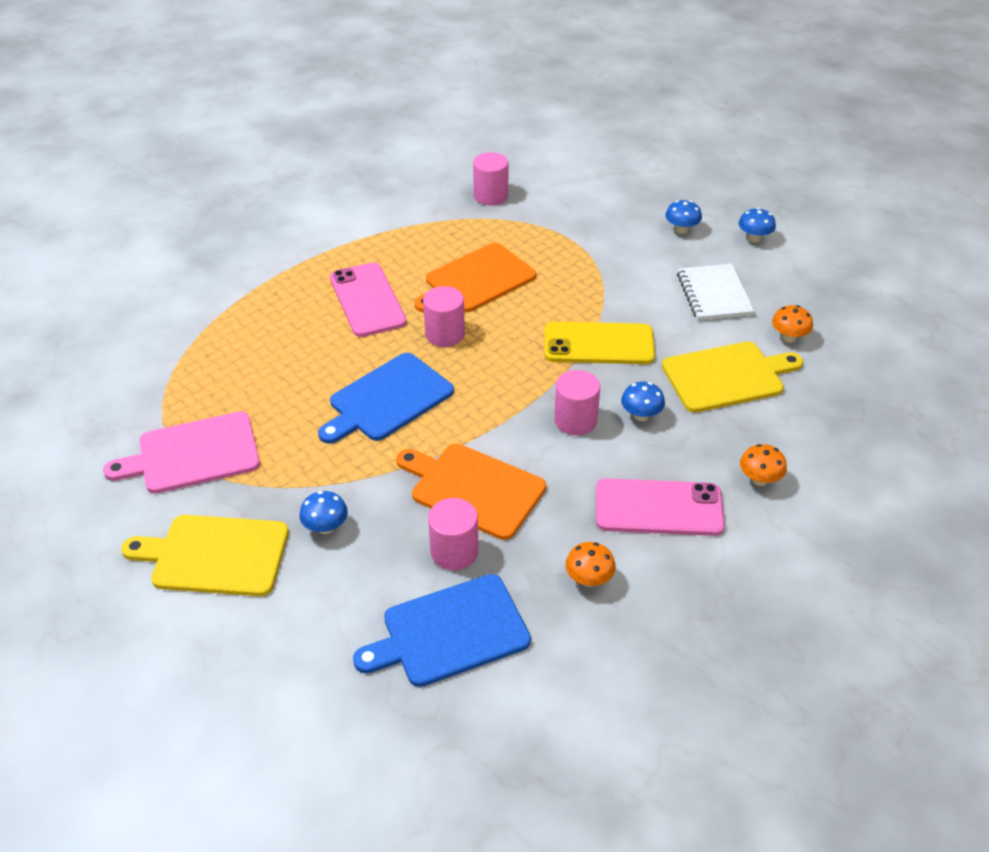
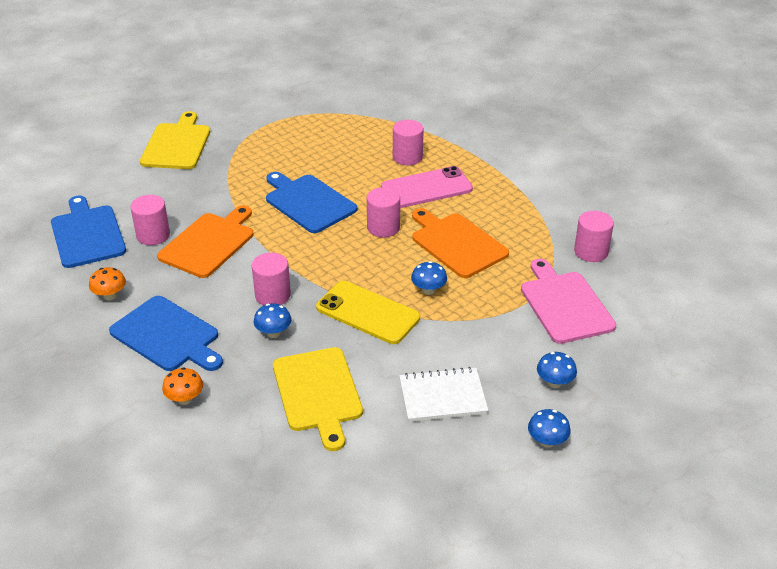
camera: 90 degrees right, 5 degrees down
pink cutting board [103,411,260,494] -> pink cutting board moved to [521,258,616,344]
blue mushroom [299,491,348,534] -> blue mushroom moved to [411,261,447,295]
yellow phone [544,321,655,364] -> yellow phone turned 60 degrees counterclockwise [316,281,420,344]
pink phone [596,478,725,536] -> blue cutting board [109,296,223,371]
orange mushroom [772,305,813,343] -> none
none -> pink cylinder [393,120,424,165]

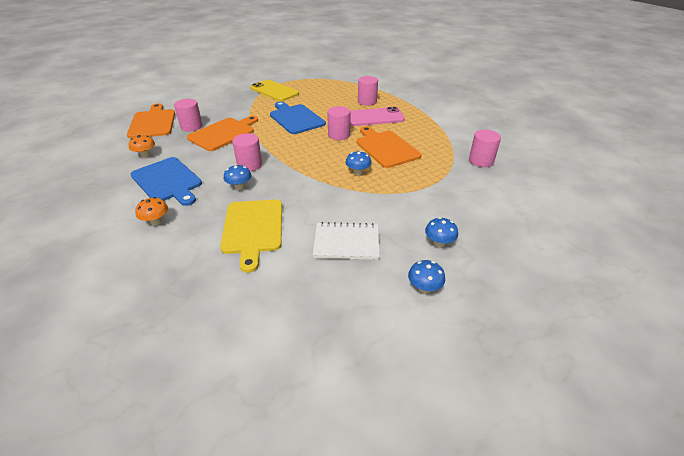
camera: 10 degrees right, 0 degrees up
blue cutting board [51,195,126,268] -> orange cutting board [127,103,175,139]
yellow cutting board [140,111,210,169] -> none
yellow phone [316,281,420,344] -> yellow phone moved to [250,80,299,101]
pink cutting board [521,258,616,344] -> none

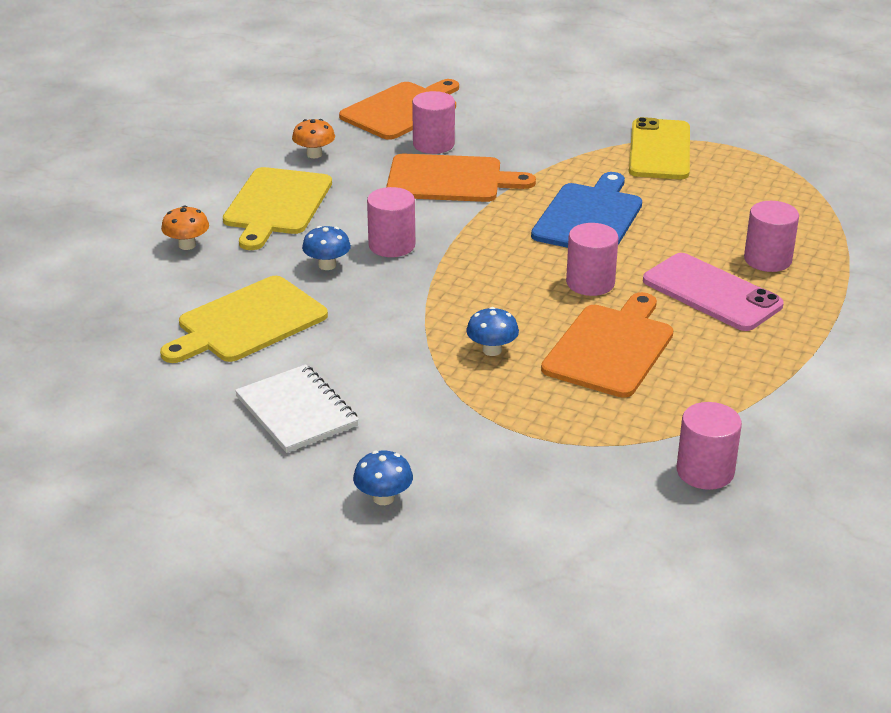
camera: 55 degrees right, 5 degrees down
blue cutting board [131,157,202,206] -> yellow cutting board [223,167,332,250]
blue mushroom [408,260,445,293] -> none

